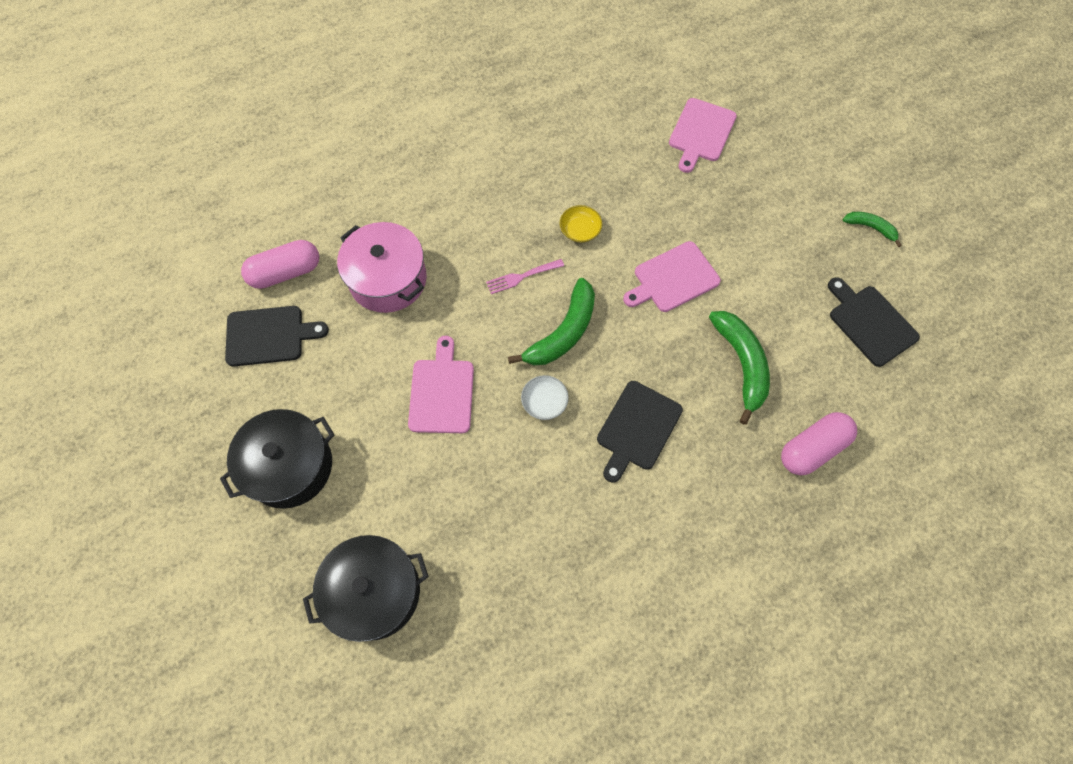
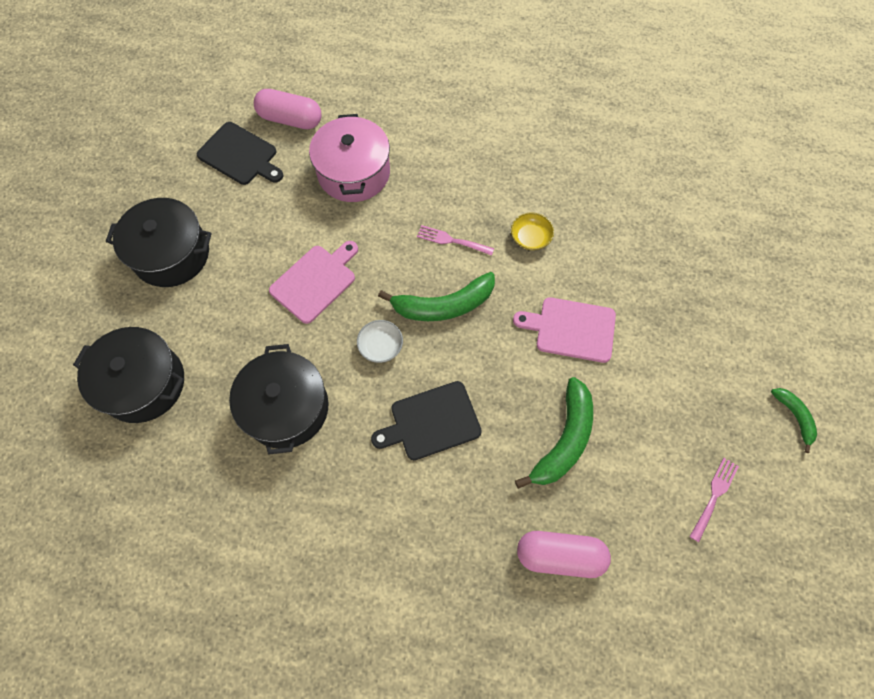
camera: 40 degrees right, 0 degrees up
pink cutting board [669,98,737,173] -> none
black cutting board [828,277,920,367] -> pink fork [689,458,739,542]
none -> black pot [229,344,329,455]

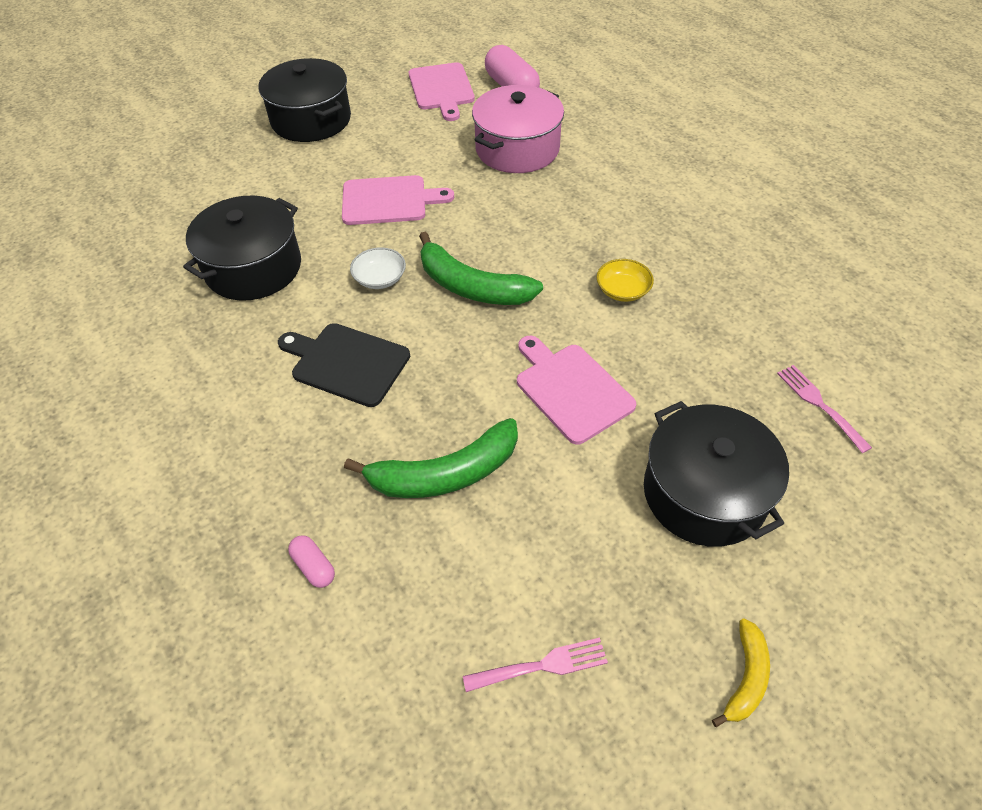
camera: 45 degrees right, 15 degrees down
black pot [73,327,184,423] -> black pot moved to [644,401,789,547]
black cutting board [197,122,283,185] -> pink cutting board [409,62,475,121]
pink fork [417,225,494,256] -> pink fork moved to [777,365,872,453]
pink capsule [517,531,611,578] -> pink capsule [288,535,335,588], size x0.49
green banana [771,388,817,453] -> yellow banana [712,619,770,727]

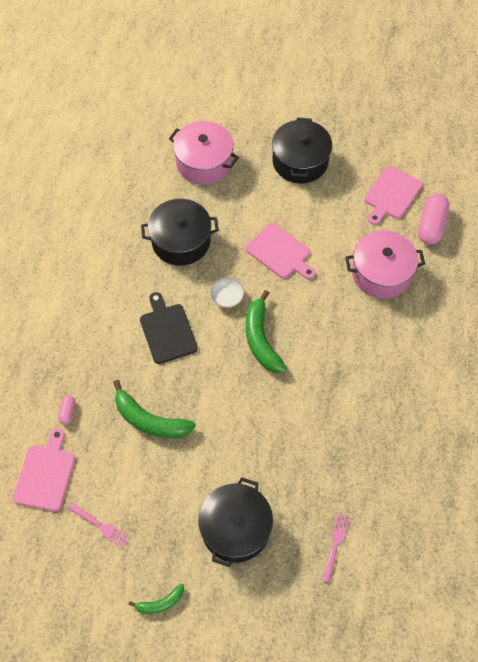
camera: 45 degrees right, 10 degrees up
pink cutting board [517,336,636,445] -> pink cutting board moved to [13,428,75,511]
yellow bowl [596,259,654,302] -> none
yellow banana [712,619,770,727] -> green banana [128,583,184,614]
none -> pink pot [169,121,239,185]

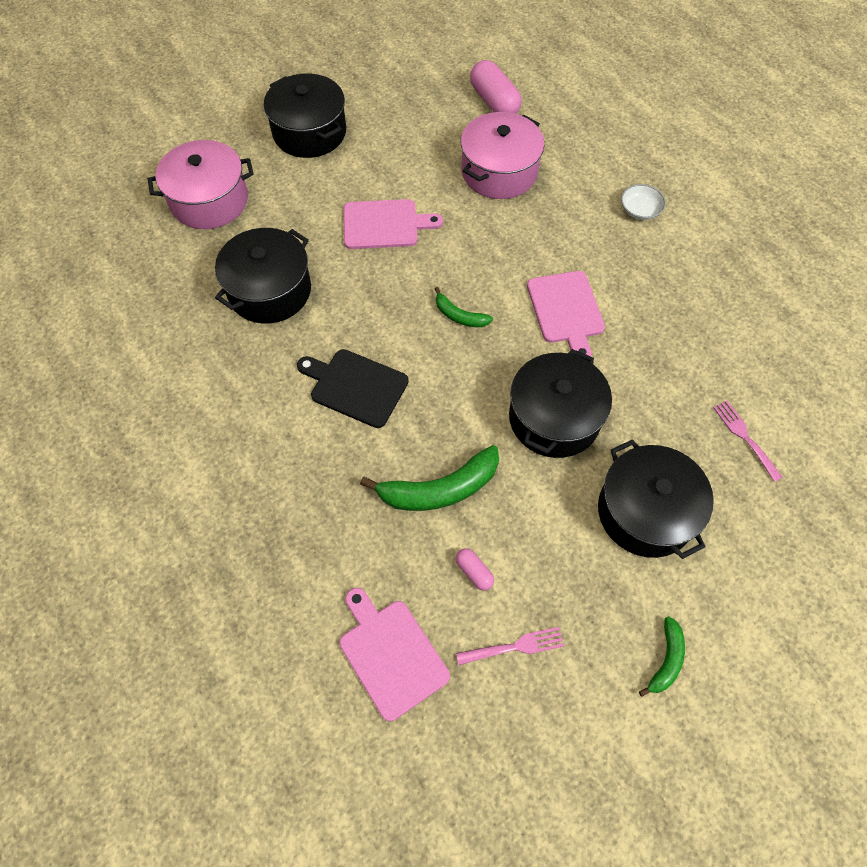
camera: 45 degrees left, 0 degrees up
pink capsule [58,395,75,425] -> pink capsule moved to [456,548,494,590]
white bowl [210,278,244,308] -> white bowl moved to [621,184,666,220]
green banana [245,290,287,373] -> green banana [435,287,493,327], size x0.54
pink cutting board [364,166,423,225] -> pink cutting board moved to [527,271,605,356]
none -> black pot [509,349,612,458]

